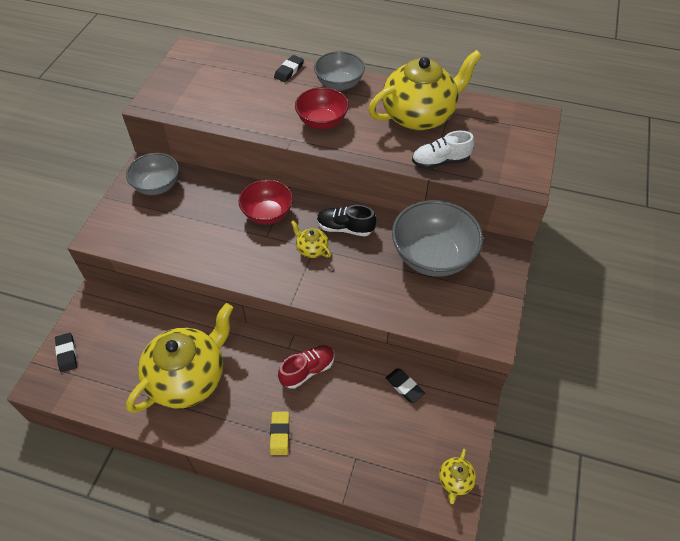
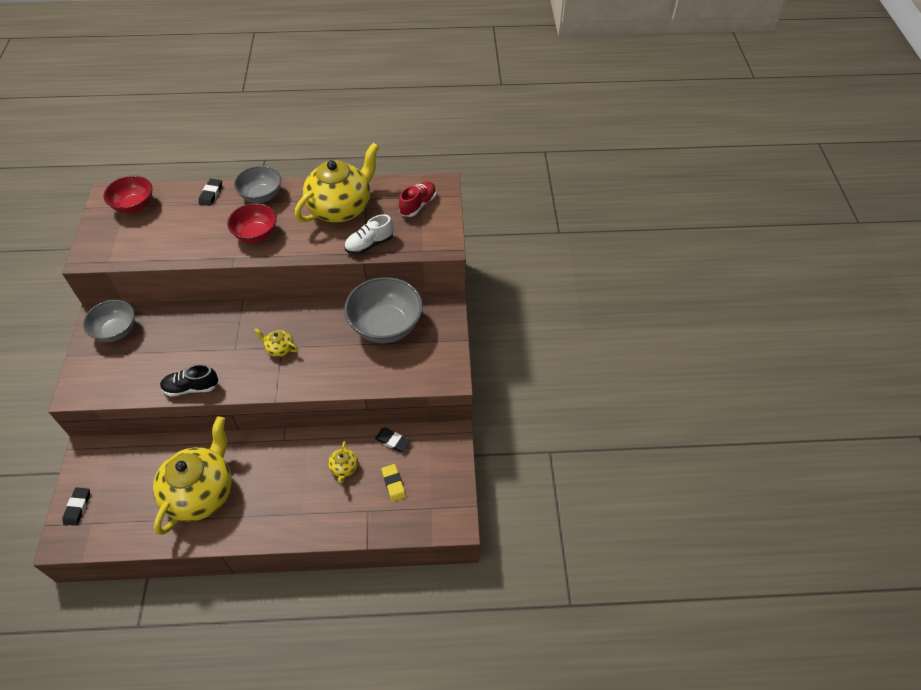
camera: 20 degrees left, 0 degrees up
black eraser [55,333,77,372] -> black eraser turned 45 degrees clockwise [62,487,90,526]
red bowl [239,180,293,224] -> red bowl moved to [103,176,152,213]
yellow eraser [270,412,289,455] -> yellow eraser moved to [381,464,406,502]
red shoe [278,345,335,389] -> red shoe moved to [399,181,436,217]
black shoe [317,205,376,236] -> black shoe moved to [160,364,218,397]
yellow teapot [439,449,476,504] -> yellow teapot moved to [328,441,358,483]

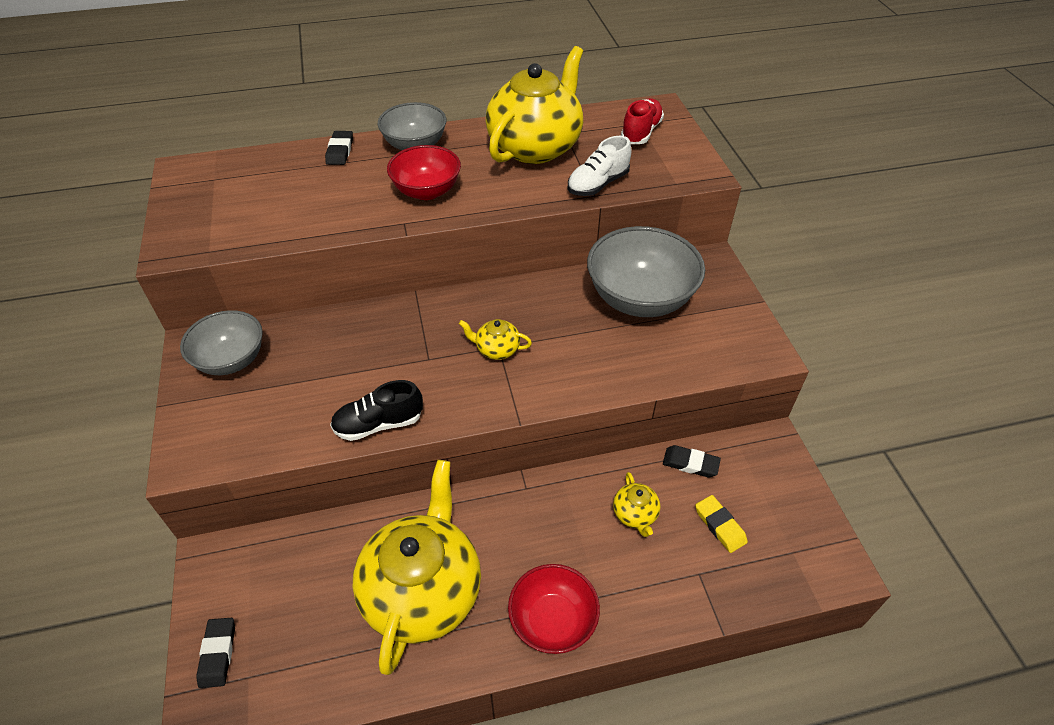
camera: 10 degrees left, 5 degrees down
red bowl [103,176,152,213] -> red bowl moved to [508,564,600,654]

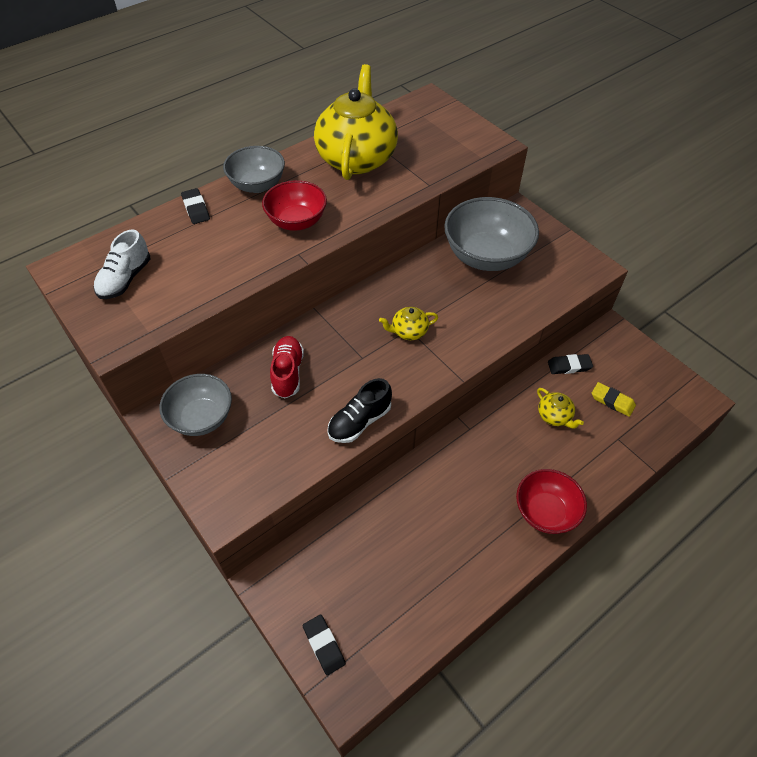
camera: 25 degrees left, 5 degrees up
yellow teapot [353,460,481,675] -> none
white shoe [568,136,632,196] -> white shoe moved to [94,229,150,299]
red shoe [621,98,664,144] -> red shoe moved to [270,336,304,398]

